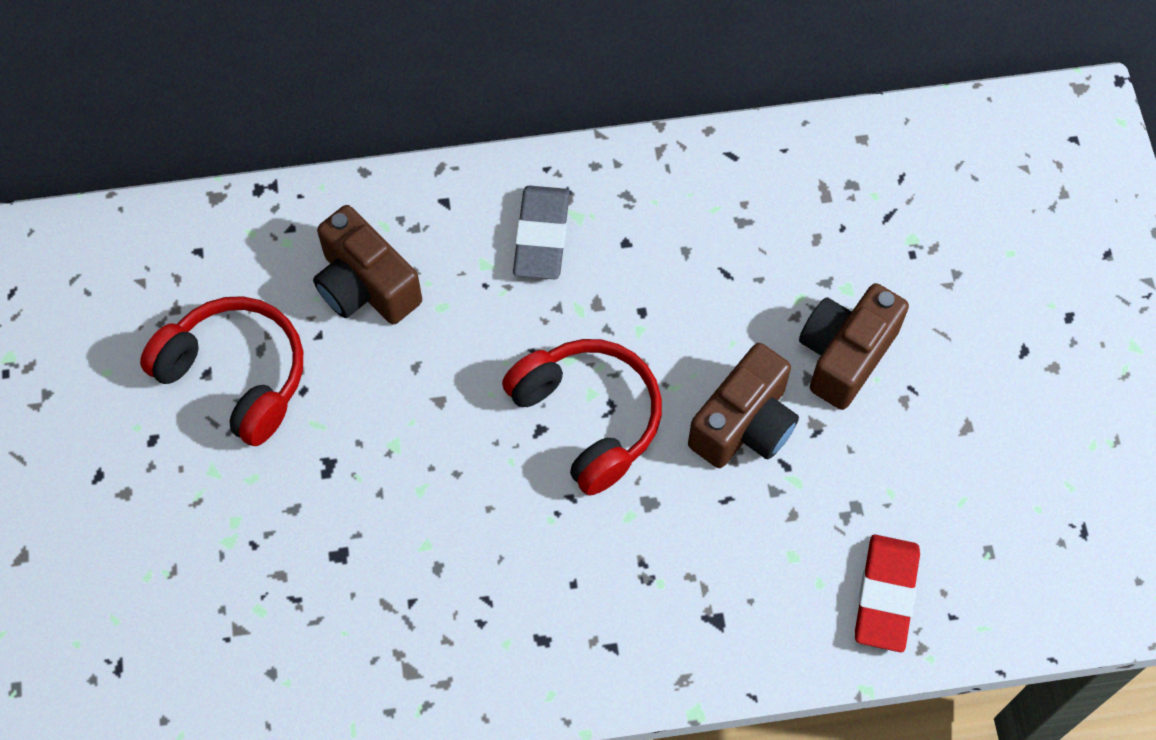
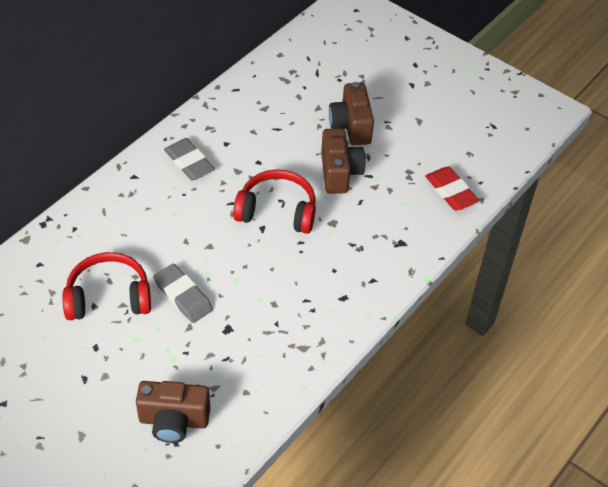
camera: 45 degrees left, 15 degrees down
brown camera [313,205,422,325] -> brown camera moved to [136,381,210,443]
none -> grey eraser [153,264,213,323]

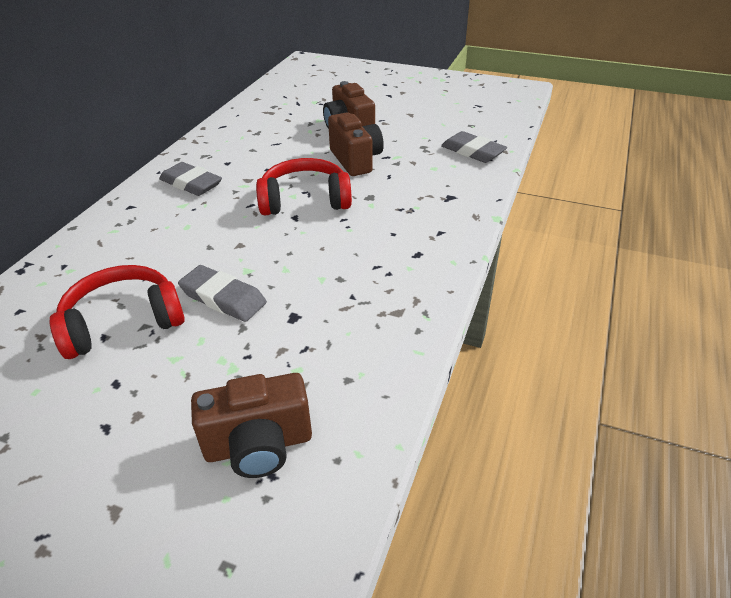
camera: 15 degrees left, 10 degrees down
red eraser [425,167,479,211] -> grey eraser [441,131,507,163]

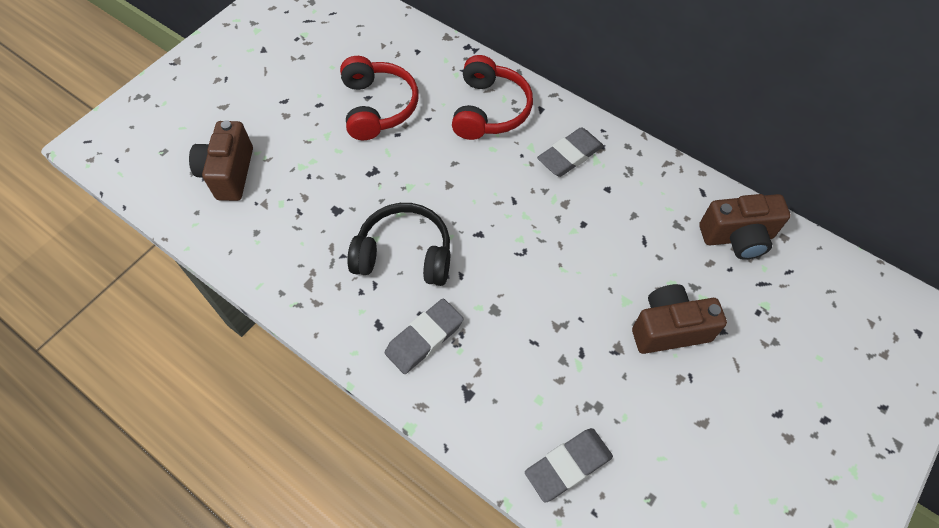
camera: 105 degrees right, 20 degrees up
grey eraser [178,265,267,322] -> grey eraser moved to [385,299,464,374]
red headphones [256,158,352,216] -> red headphones moved to [452,55,533,140]
brown camera [328,112,384,176] -> brown camera moved to [699,194,791,260]
none -> black headphones [347,203,450,286]

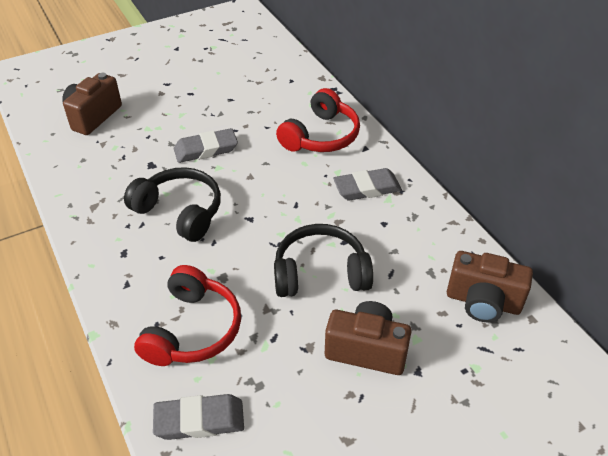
camera: 25 degrees right, 15 degrees down
red headphones [340,56,418,140] -> red headphones moved to [134,265,241,366]
grey eraser [385,299,464,374] -> grey eraser moved to [174,128,238,163]
none -> black headphones [274,224,373,297]

